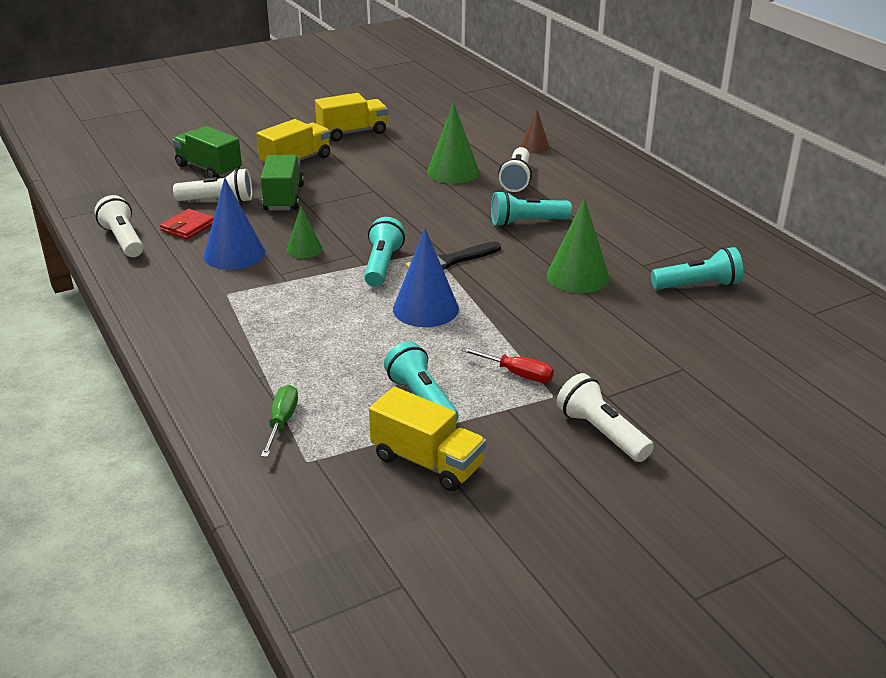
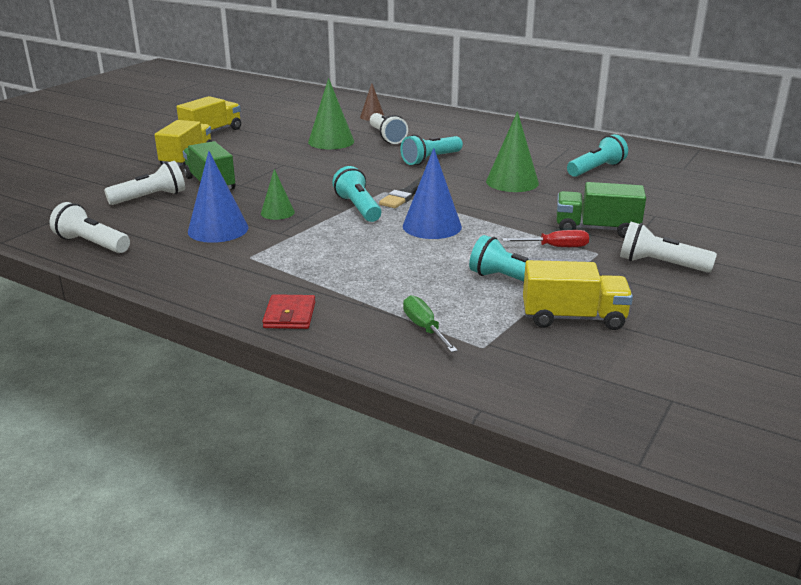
camera: 30 degrees left, 5 degrees down
red wallet [160,209,214,239] -> red wallet moved to [262,294,315,329]
green truck [172,126,242,179] -> green truck moved to [557,182,646,238]

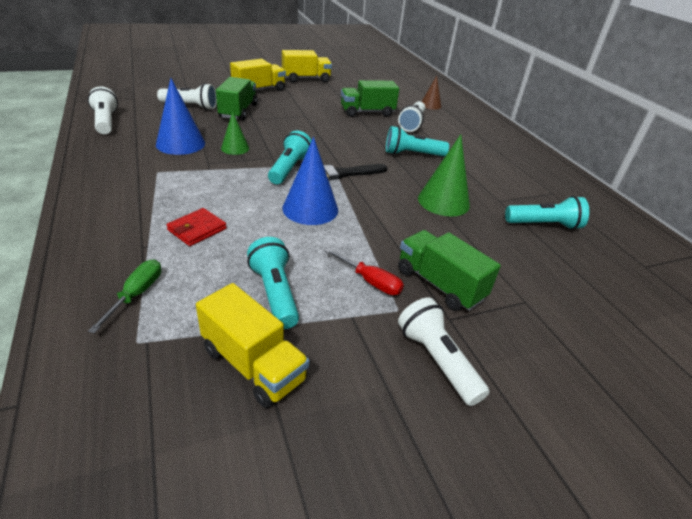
camera: 35 degrees right, 10 degrees up
red wallet [262,294,315,329] -> red wallet moved to [166,208,227,246]
green cone [308,78,354,149] -> green truck [341,80,399,117]

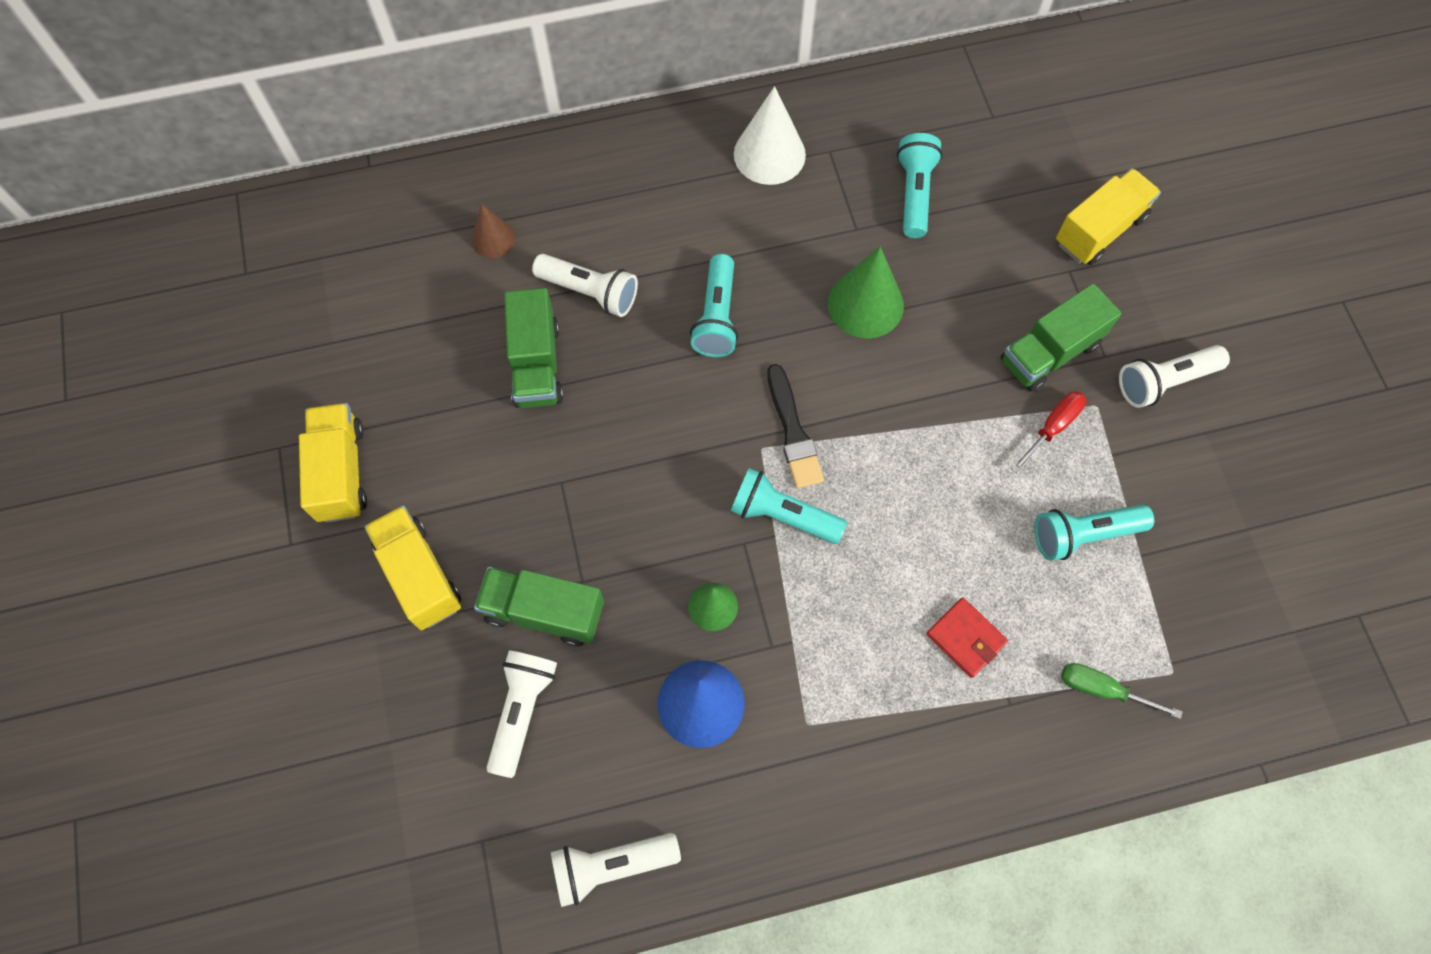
camera: 80 degrees left, 30 degrees up
yellow truck [196,283,310,408] -> yellow truck moved to [1056,168,1161,265]
blue cone [283,137,338,225] -> none
none -> white cone [734,86,806,185]

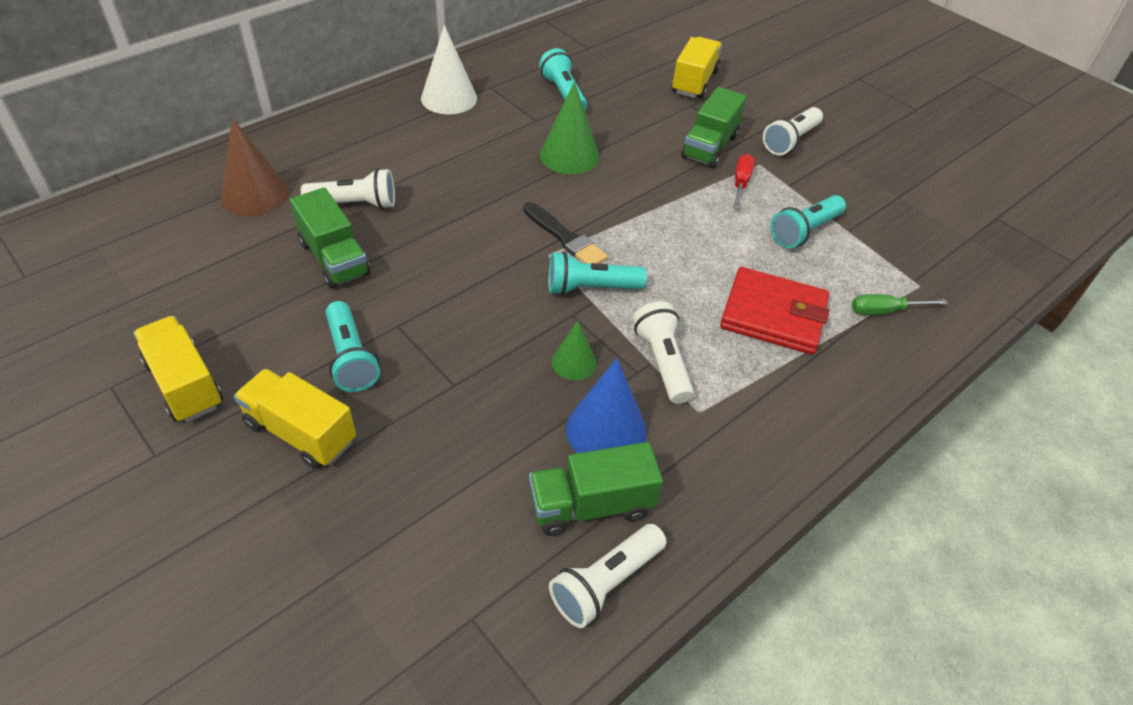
camera: 30 degrees left, 20 degrees down
brown cone [472,204,516,258] -> brown cone [221,118,289,216], size x1.70
green truck [474,567,604,646] -> green truck moved to [529,442,663,536]
white flashlight [486,650,557,778] -> white flashlight moved to [633,301,694,404]
turquoise flashlight [690,254,738,357] -> turquoise flashlight moved to [326,301,380,392]
red wallet [926,598,1008,678] -> red wallet [720,267,829,355], size x1.81

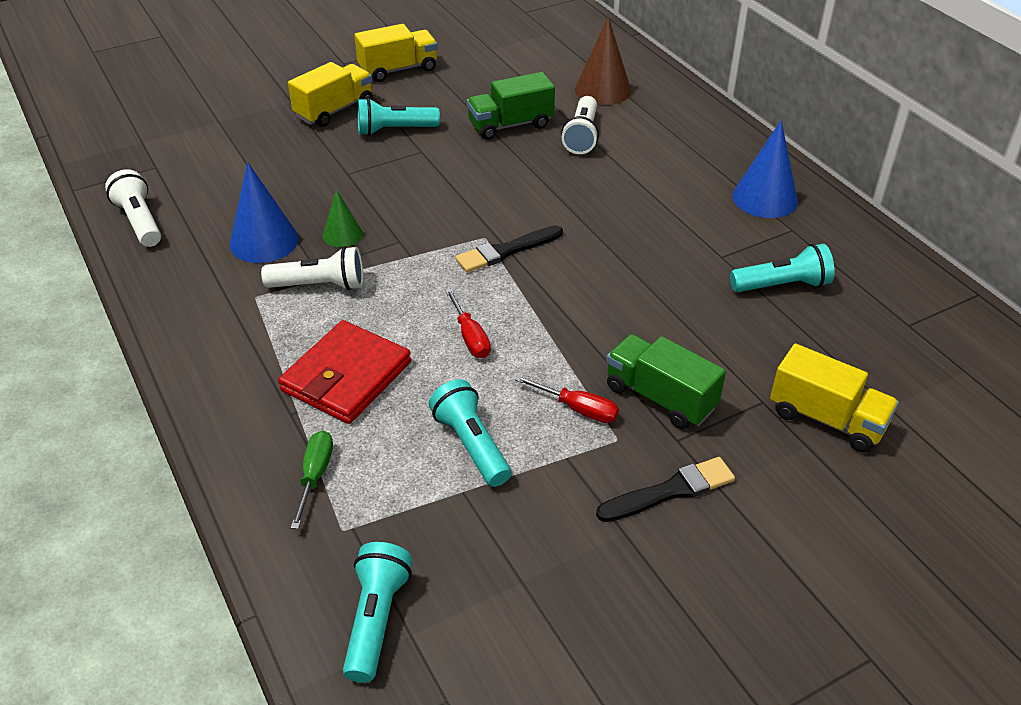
camera: 105 degrees right, 5 degrees down
white cone [421,25,477,114] -> blue cone [732,121,798,218]
green truck [529,442,663,536] -> none
green cone [540,82,600,174] -> none
turquoise flashlight [548,251,647,295] -> turquoise flashlight moved to [343,542,412,683]
white flashlight [763,107,823,155] -> black brush [596,457,735,522]
none -> red screwdriver [445,288,491,358]

